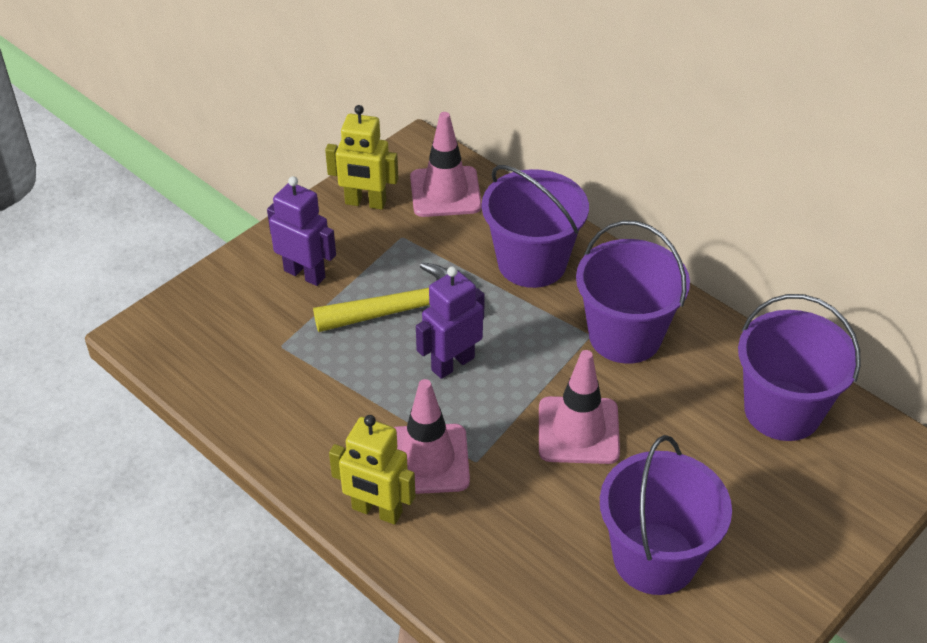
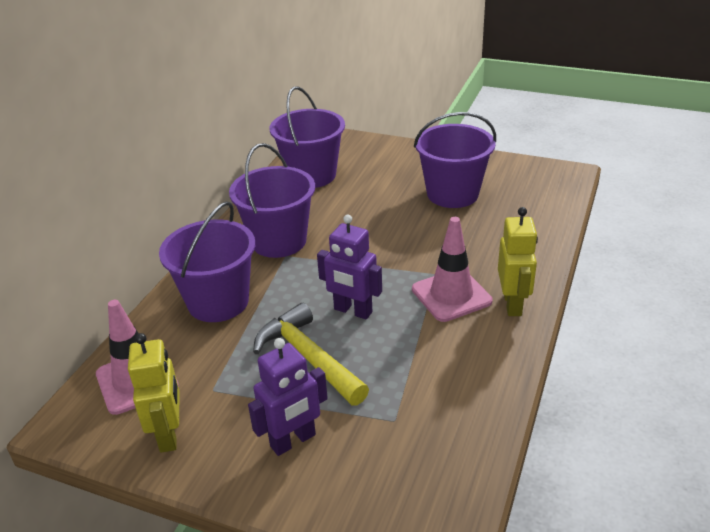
camera: 110 degrees left, 10 degrees down
purple robot [267,176,336,286] -> purple robot turned 135 degrees counterclockwise [248,338,328,456]
pink traffic cone [539,350,620,464] -> none

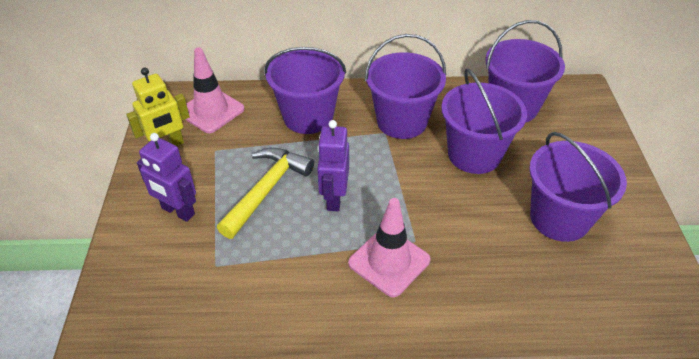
camera: 65 degrees right, 10 degrees up
yellow robot [498,207,538,316] -> none
none -> purple bucket [441,69,527,174]

